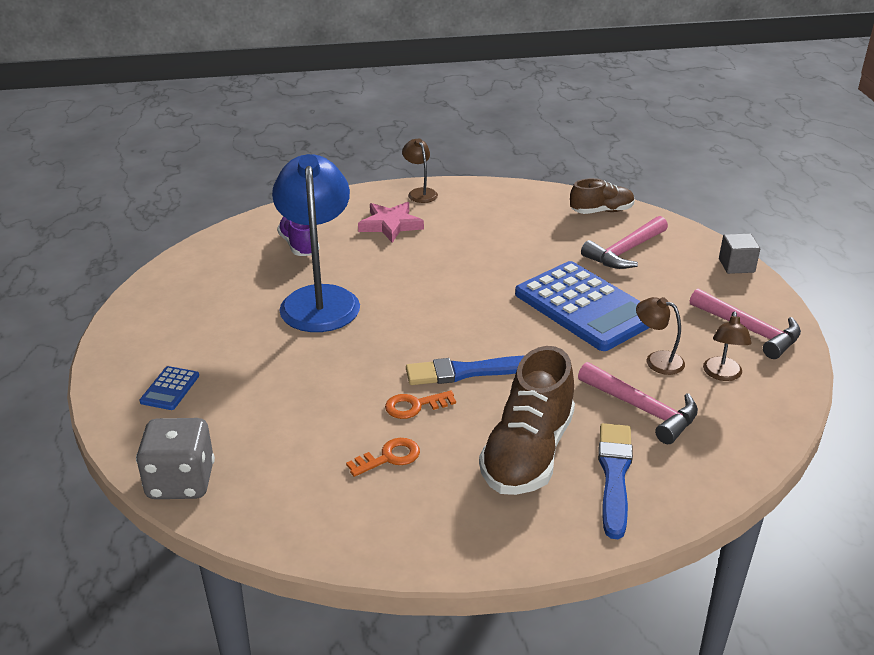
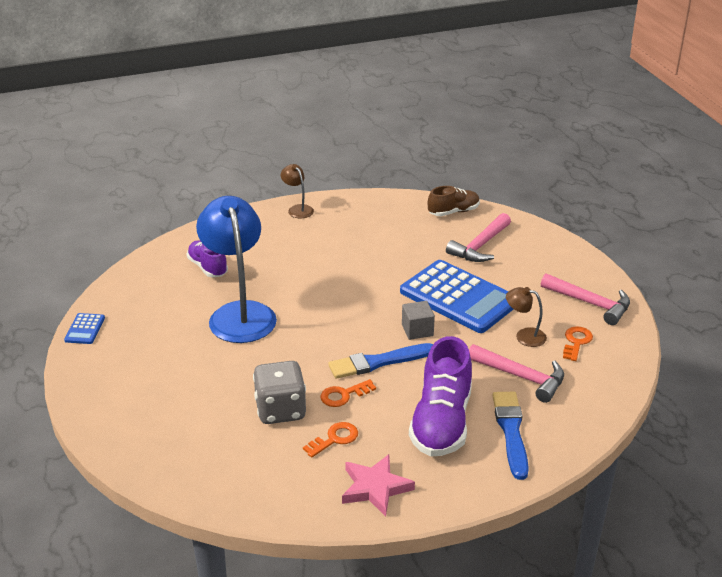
camera: 10 degrees left, 0 degrees up
grey dice [136,418,215,499] -> grey dice moved to [253,361,306,424]
blue calculator [140,366,199,410] -> blue calculator moved to [64,313,105,344]
pink star [358,202,424,243] -> pink star moved to [342,454,415,517]
brown shoe [479,346,575,495] -> purple shoe [409,336,472,457]
brown lamp [703,311,752,381] -> orange key [563,326,593,361]
grey cube [719,233,760,274] -> grey cube moved to [402,301,435,340]

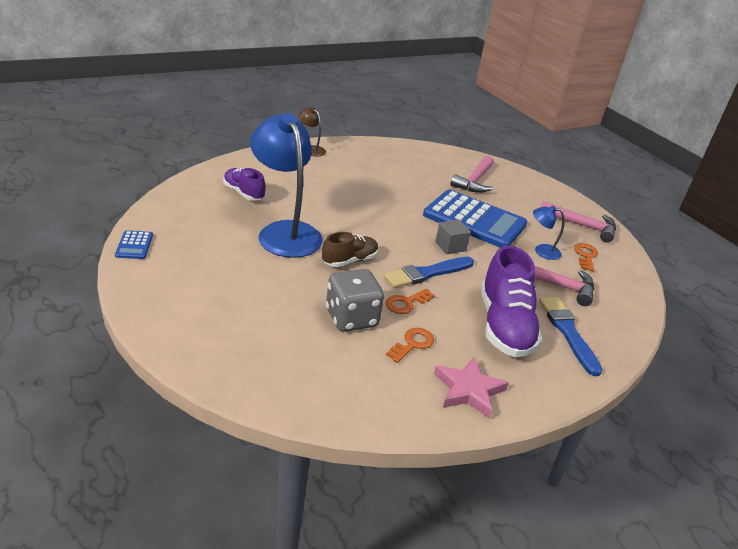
camera: 15 degrees left, 0 degrees up
brown shoe [428,186,480,216] -> brown shoe moved to [322,232,379,267]
brown lamp [506,287,547,347] -> blue lamp [533,206,565,260]

